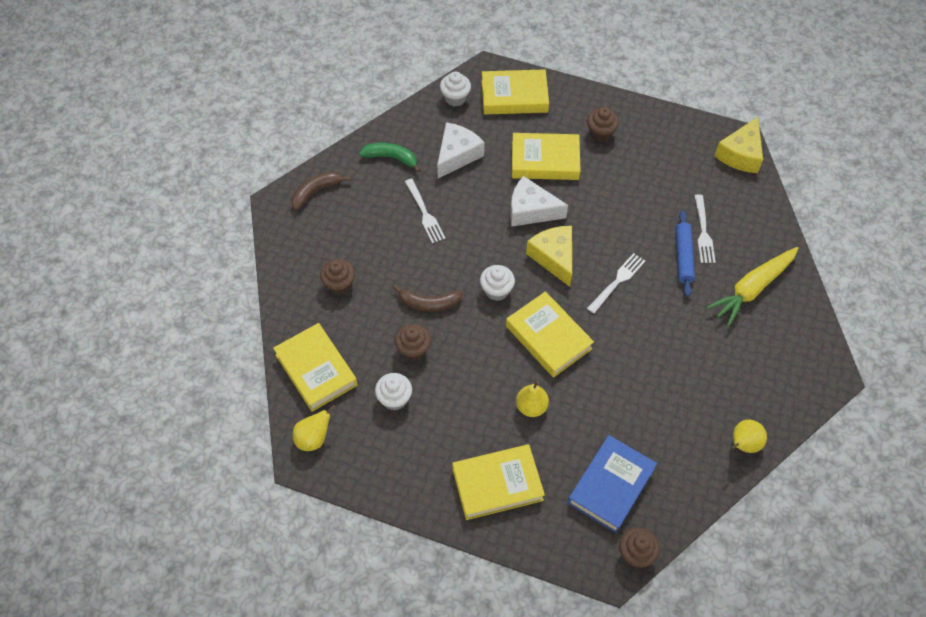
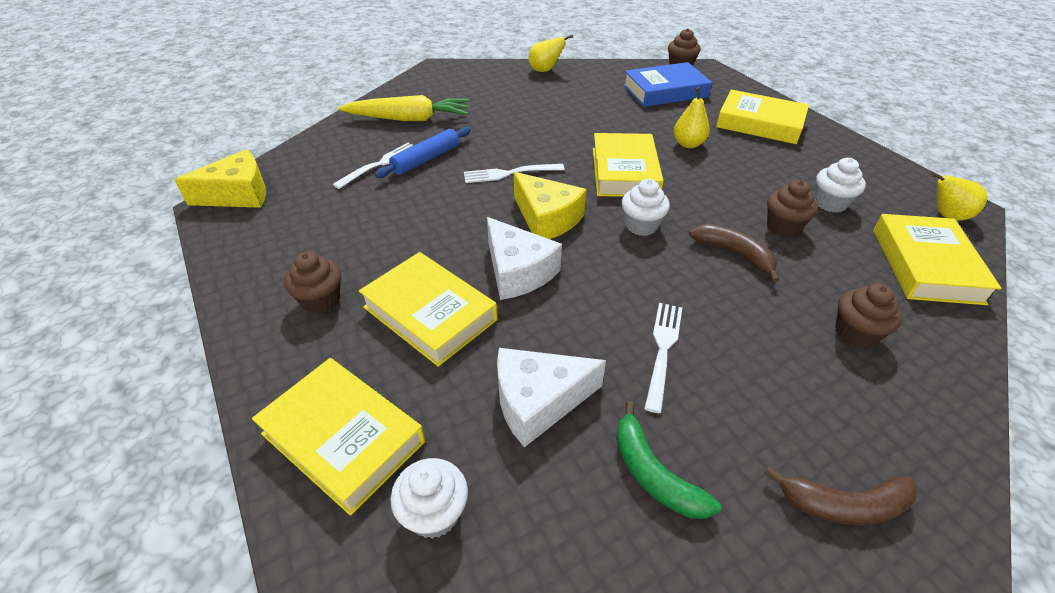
camera: 140 degrees left, 15 degrees down
yellow cheese [526,226,572,287] -> yellow cheese turned 60 degrees counterclockwise [514,172,587,239]

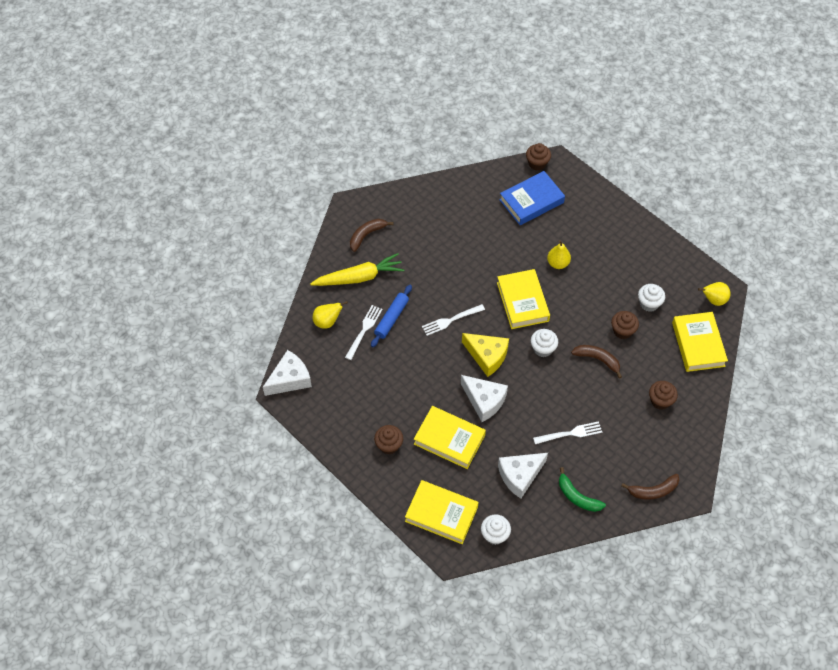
camera: 15 degrees left, 15 degrees up
yellow cheese [174,149,266,208] -> white cheese [263,350,312,396]
yellow pear [528,34,573,72] -> yellow pear moved to [312,301,348,328]
white fork [644,303,682,413] -> white fork turned 75 degrees clockwise [533,421,602,444]
yellow book [716,90,809,144] -> none
none -> brown banana [350,219,393,252]

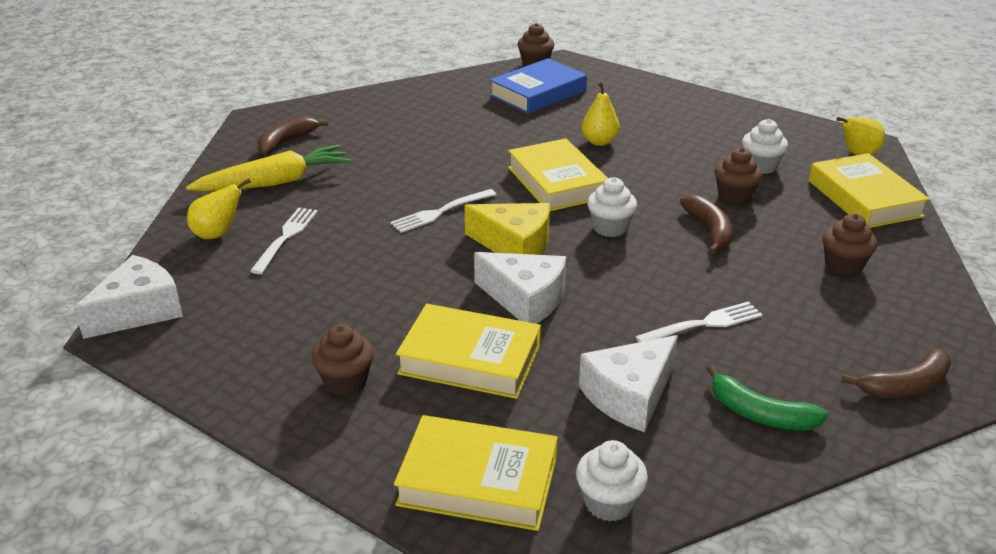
camera: 10 degrees left, 25 degrees down
blue rolling pin [371,285,412,347] -> none
brown banana [571,345,622,378] -> brown banana turned 60 degrees clockwise [680,195,732,254]

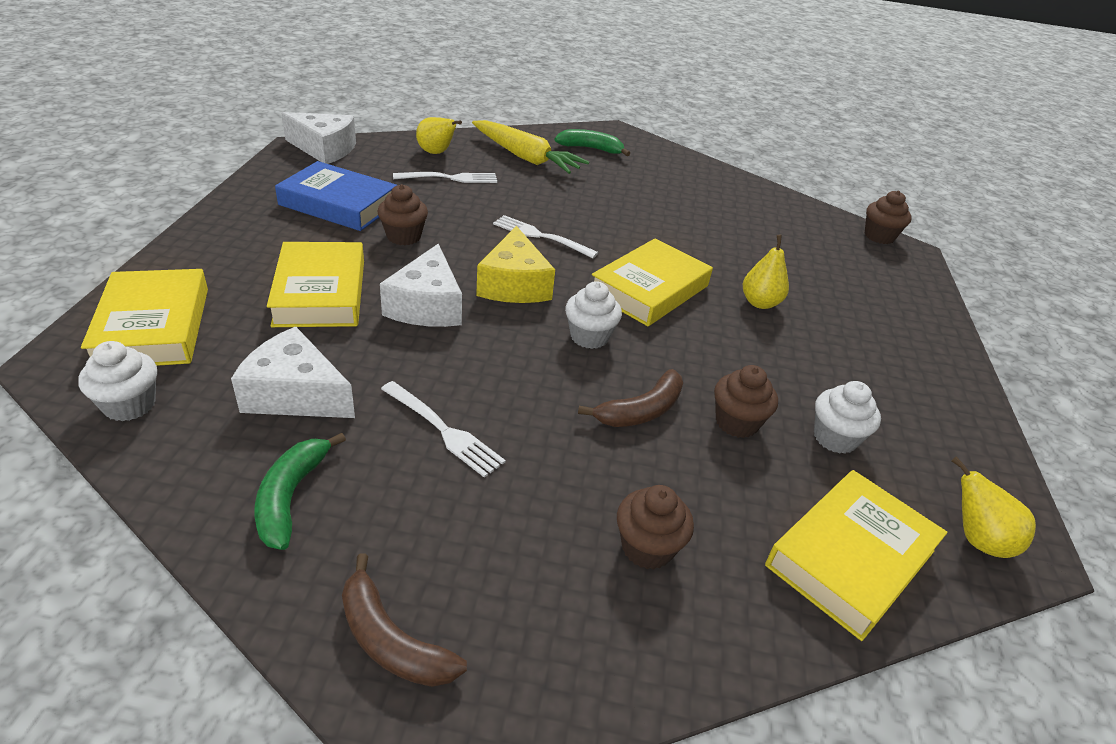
camera: 60 degrees right, 5 degrees up
brown banana [257,116,329,155] -> green banana [555,129,630,156]
brown cupcake [311,324,374,396] -> brown cupcake moved to [378,184,428,245]
blue book [490,58,587,114] -> blue book moved to [275,161,397,231]

